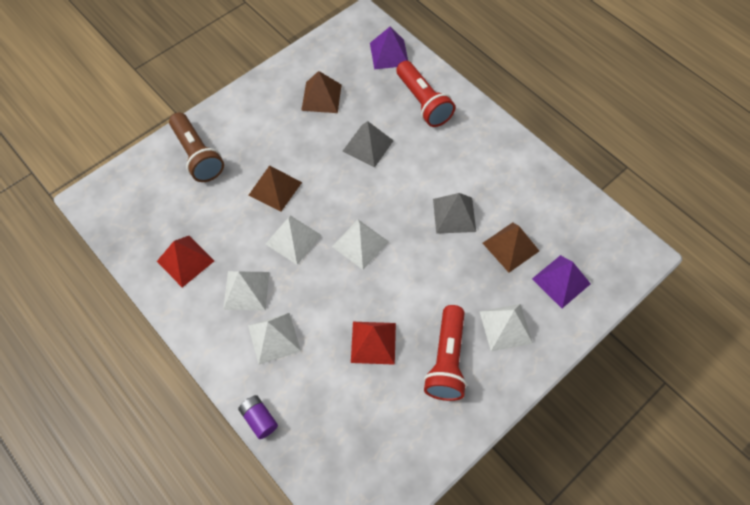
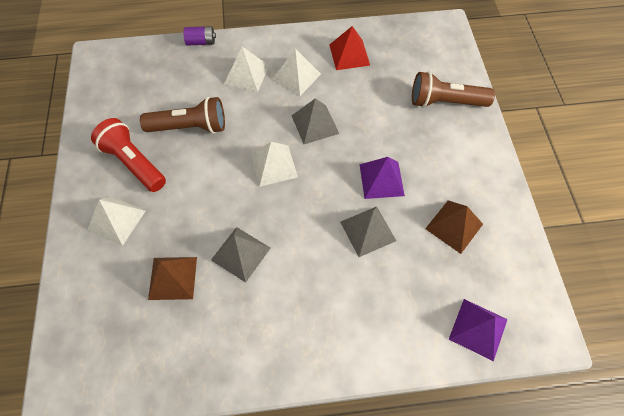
camera: 125 degrees right, 0 degrees up
brown pyramid [249,165,302,211] -> none
white pyramid [266,215,322,265] -> grey pyramid [291,98,339,144]
red pyramid [351,322,396,365] -> brown flashlight [140,97,225,134]
red flashlight [396,61,455,127] -> none
purple pyramid [532,255,591,308] -> purple pyramid moved to [360,157,405,199]

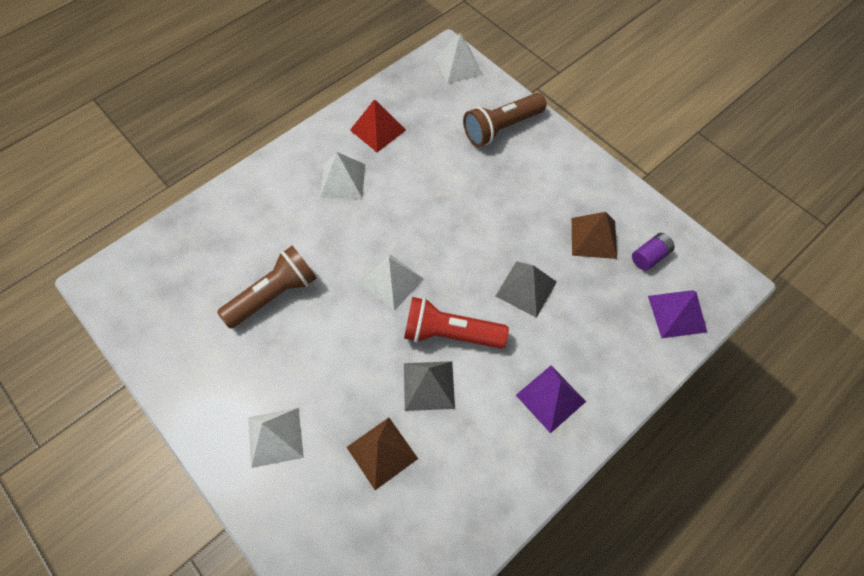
camera: 35 degrees left, 0 degrees up
red flashlight [91,118,166,192] -> red flashlight moved to [404,297,509,349]
purple battery [183,26,216,46] -> purple battery moved to [632,233,675,271]
white pyramid [224,47,269,92] -> white pyramid moved to [435,33,483,84]
grey pyramid [291,98,339,144] -> none
purple pyramid [360,157,405,199] -> purple pyramid moved to [516,365,586,433]

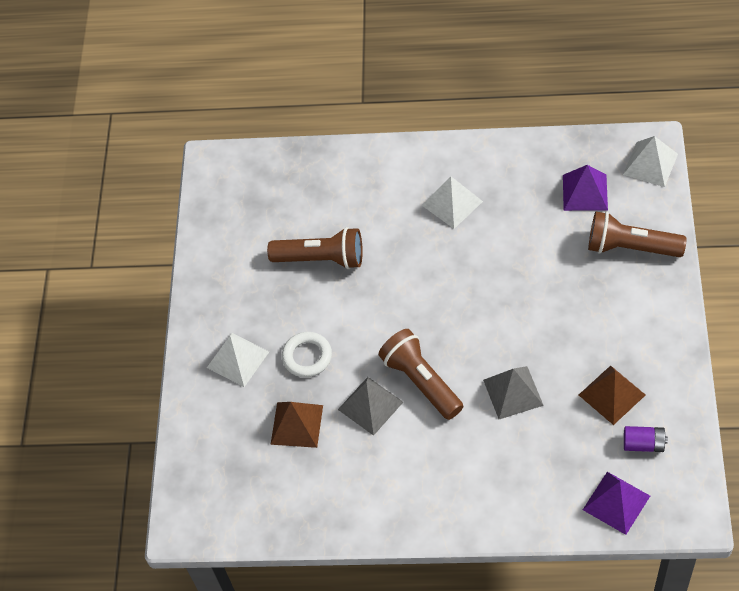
camera: 50 degrees right, 5 degrees down
red pyramid [350,99,406,152] -> none
white pyramid [360,254,424,311] -> none
red flashlight [404,297,509,349] -> brown flashlight [378,329,463,420]
purple pyramid [516,365,586,433] -> purple pyramid moved to [563,165,608,211]
none -> white ring [282,332,332,377]

